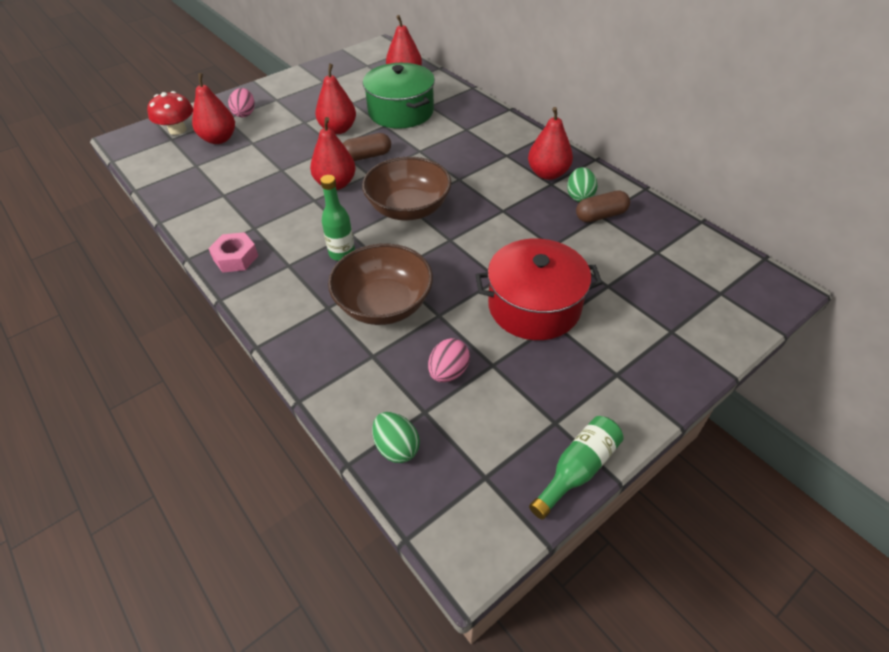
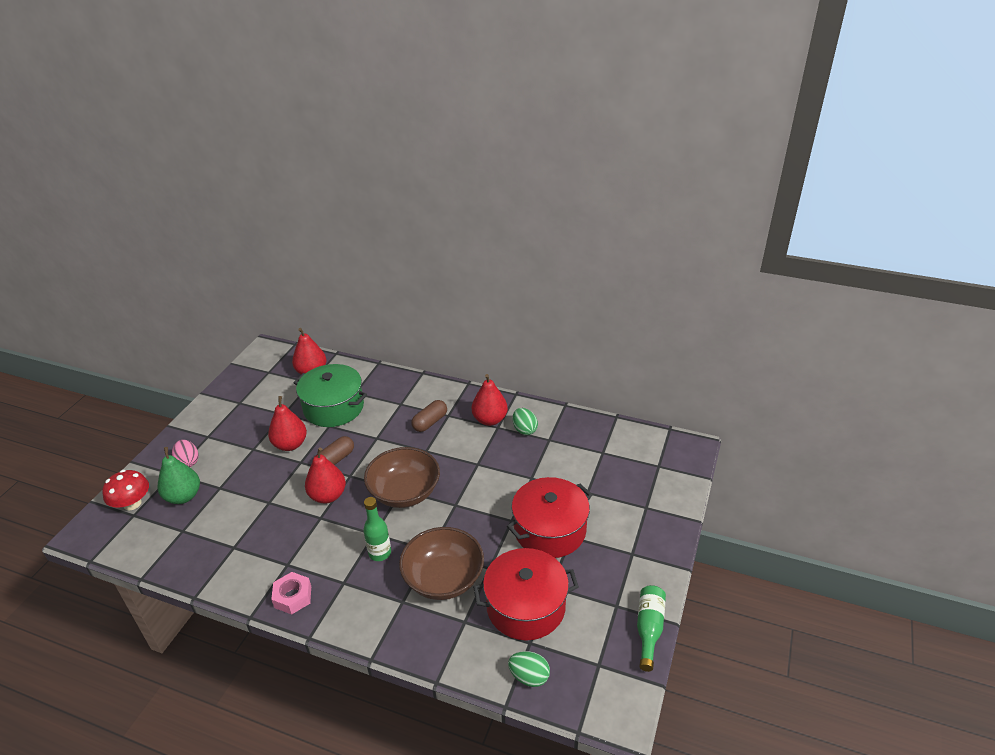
camera: 30 degrees left, 10 degrees down
red pear [192,73,235,144] -> green pear [158,447,200,504]
pink egg [428,338,470,382] -> red pot [473,548,579,641]
brown capsule [576,190,630,223] -> brown capsule moved to [411,400,447,432]

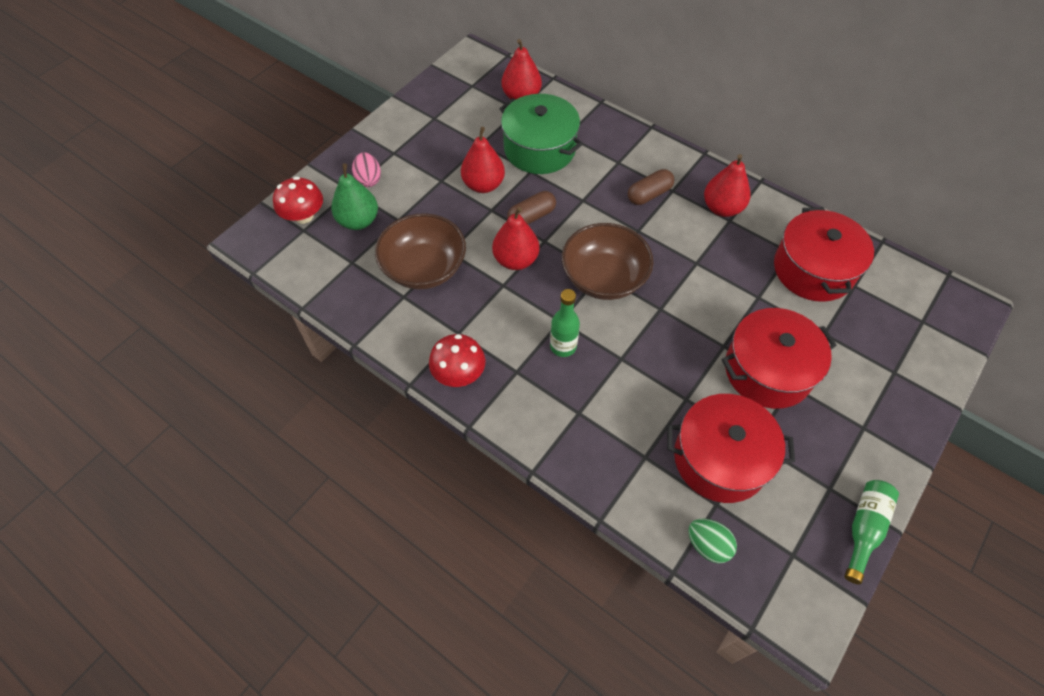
camera: 15 degrees right, 20 degrees up
pink nut [271,572,311,615] -> red mushroom [429,334,486,387]
brown bowl [399,527,484,600] -> brown bowl moved to [375,213,466,289]
green egg [512,408,538,435] -> none
none -> red pot [774,207,874,302]

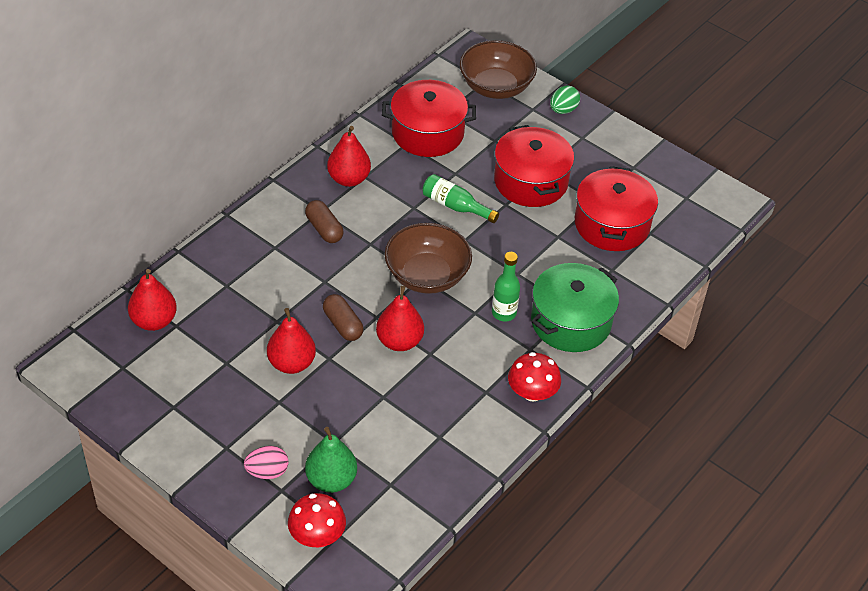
camera: 90 degrees left, 10 degrees down
brown bowl [375,213,466,289] -> brown bowl moved to [460,40,537,99]
green pot [499,94,583,174] -> green pot moved to [531,263,619,352]
green egg [688,519,737,563] -> green egg moved to [550,86,580,114]
green bottle [844,480,899,584] -> green bottle moved to [422,174,499,223]

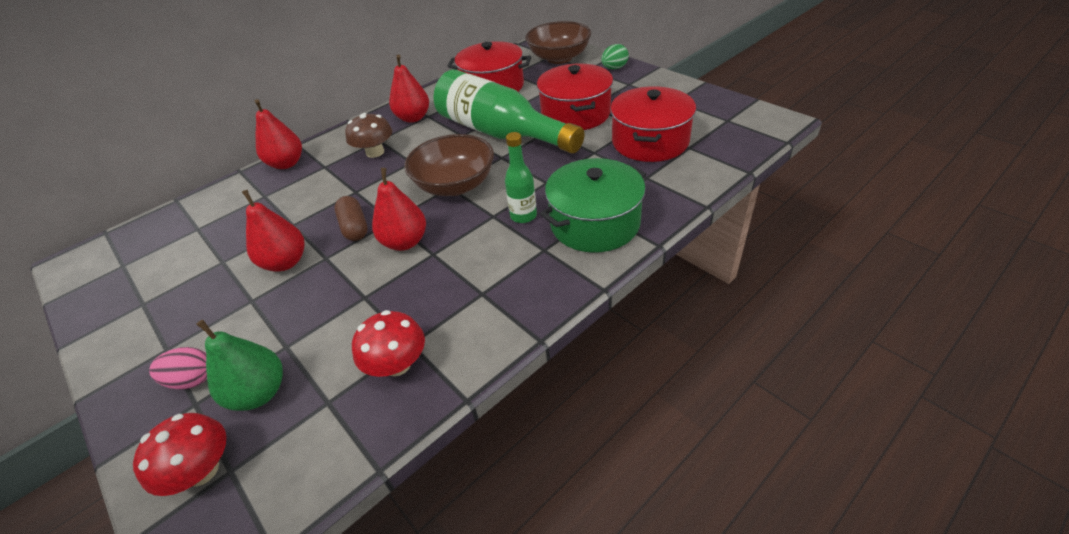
camera: 15 degrees right, 5 degrees down
red pear [128,269,177,331] -> red pear moved to [255,99,302,169]
brown capsule [305,200,344,243] -> brown mushroom [345,113,392,158]
green bottle [422,174,499,223] -> green bottle [434,69,584,153], size x2.18
red mushroom [508,352,561,401] -> red mushroom moved to [352,310,425,377]

